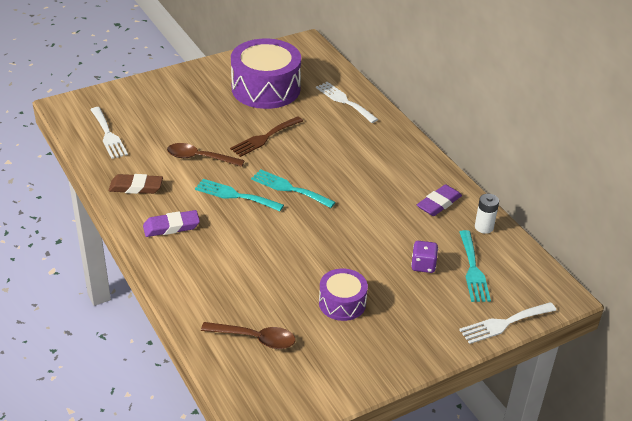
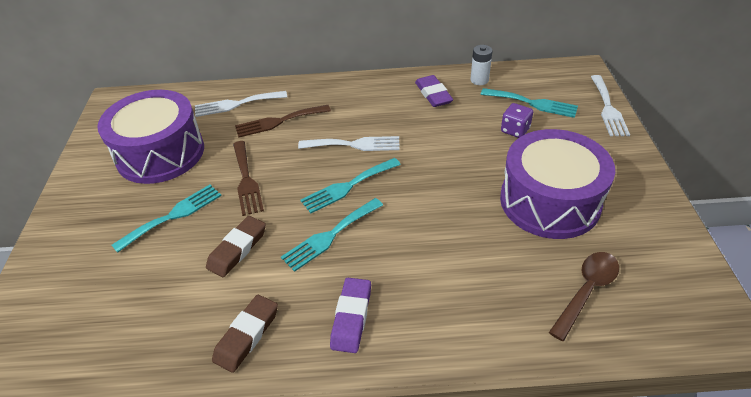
camera: 60 degrees left, 5 degrees up
white fork [90,107,128,159] -> white fork moved to [298,136,400,151]
brown spoon [167,143,245,167] -> brown eraser [206,216,266,277]
purple drum [319,269,368,321] -> purple drum [500,129,615,239], size x1.87
none -> turquoise fork [112,185,222,253]
none -> brown fork [235,105,331,138]

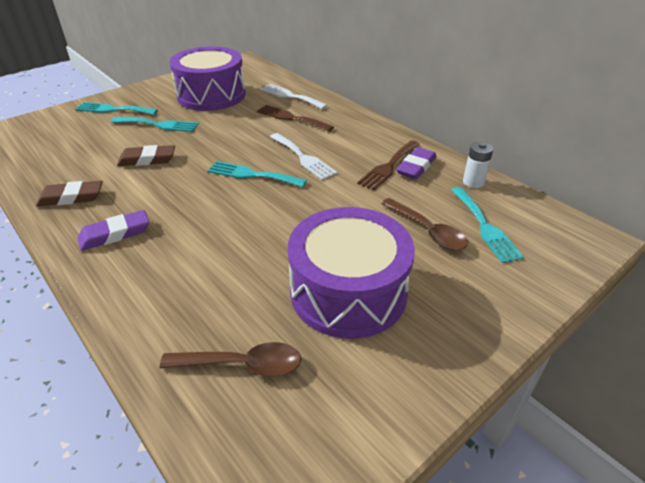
camera: 50 degrees right, 5 degrees down
brown fork [233,141,264,216] -> brown fork moved to [357,140,419,190]
turquoise fork [281,198,383,272] -> turquoise fork moved to [75,102,158,115]
purple dice [501,103,533,138] -> brown spoon [381,198,468,250]
white fork [591,75,630,136] -> none

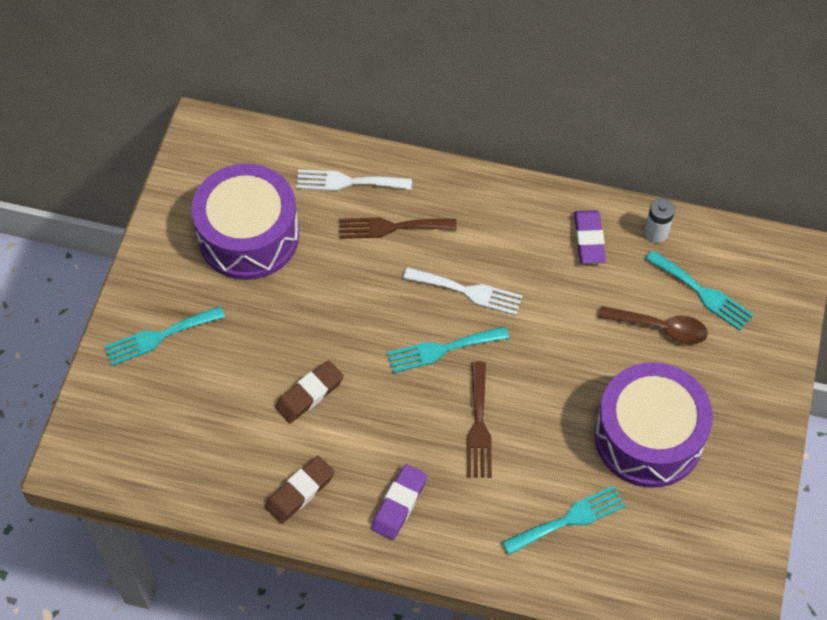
camera: 35 degrees left, 20 degrees up
turquoise fork [111,117,199,132] -> turquoise fork moved to [502,485,625,555]
brown spoon [160,342,302,377] -> none
brown fork [357,140,419,190] -> brown fork moved to [467,362,492,478]

